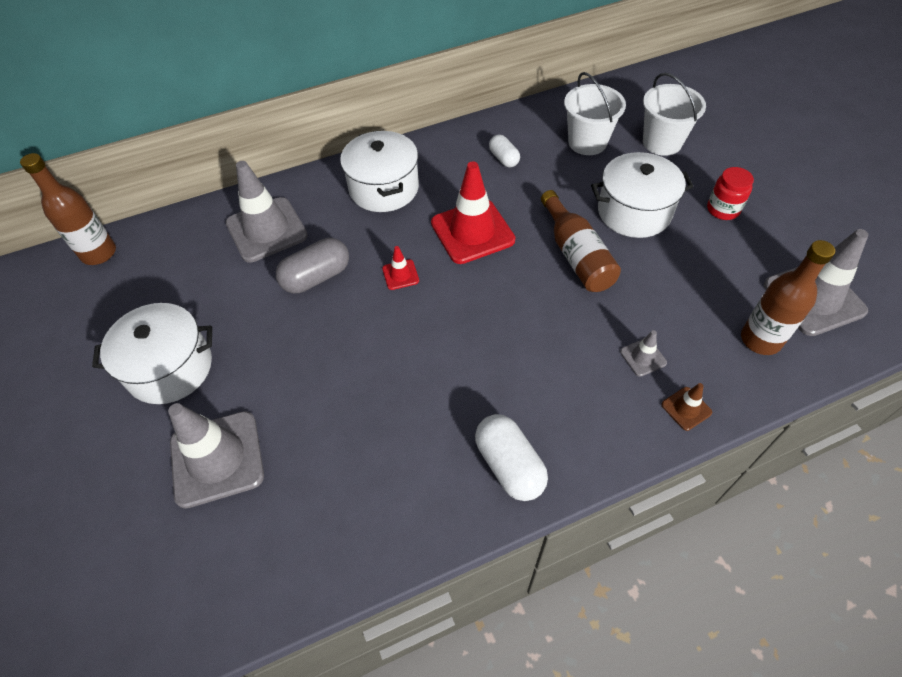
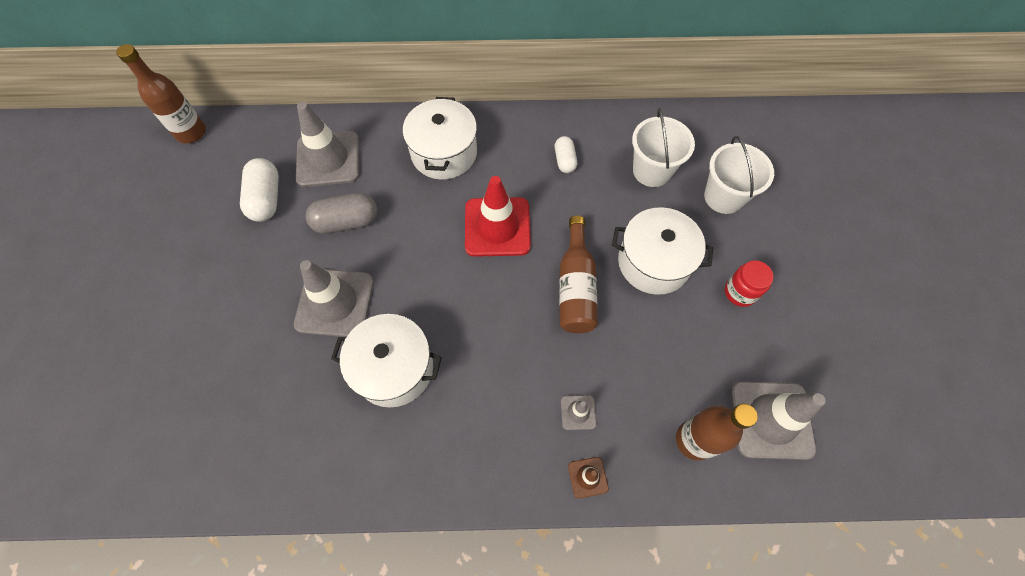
camera: 20 degrees right, 10 degrees up
white pot [92,303,212,404] -> white pot moved to [331,314,442,408]
grey traffic cone [168,403,264,509] -> grey traffic cone moved to [294,260,374,337]
red traffic cone [382,246,419,290] -> none
white capsule [475,414,548,501] -> white capsule moved to [240,158,279,222]

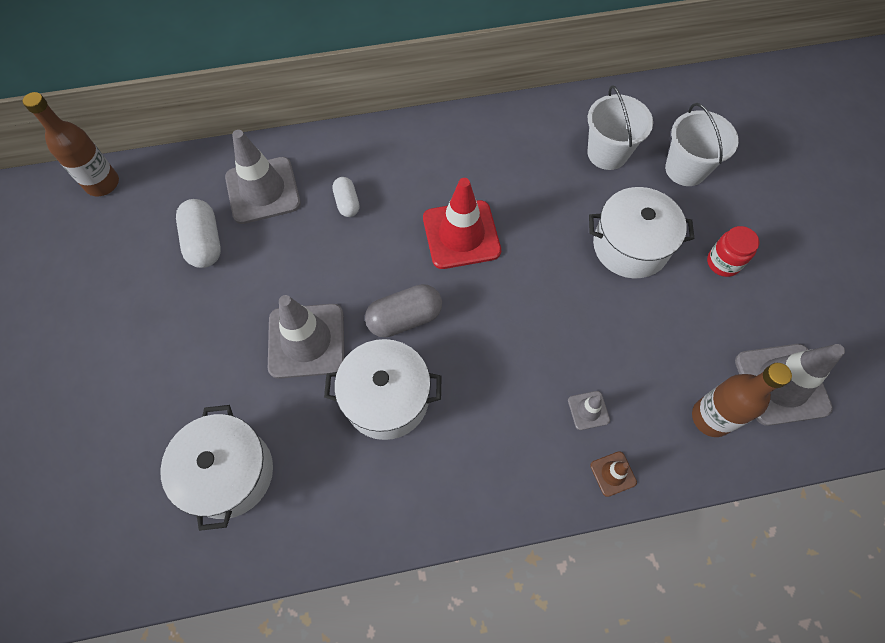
camera: 10 degrees left, 0 degrees up
grey capsule [306,193,377,234] -> grey capsule moved to [365,284,442,338]
white pot [403,97,477,180] -> white pot moved to [160,405,273,531]
white capsule [555,136,577,173] -> white capsule moved to [332,177,360,217]
brown bottle [559,216,598,333] -> none

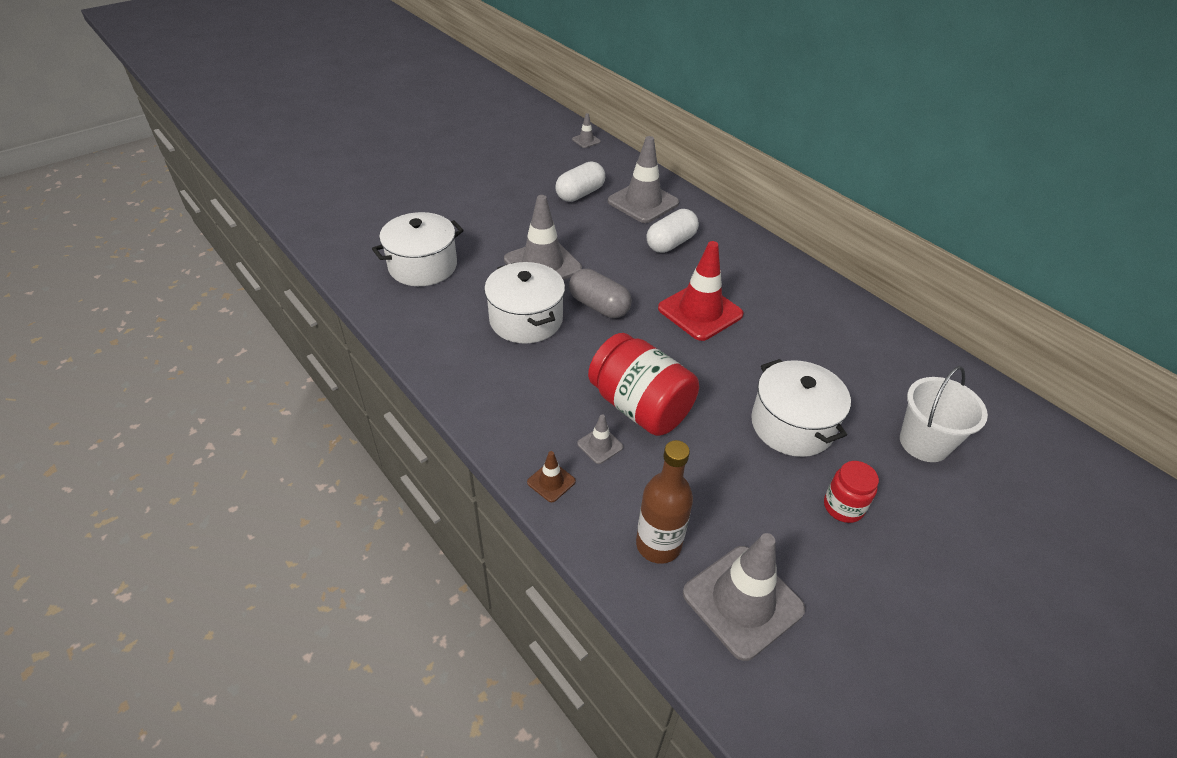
camera: 60 degrees right, 20 degrees down
brown bottle [23,92,119,196] -> grey traffic cone [572,113,601,148]
white capsule [332,177,360,217] -> white capsule [647,209,699,253], size x1.63
white bucket [587,85,653,170] -> none
none -> red jar [588,333,699,436]

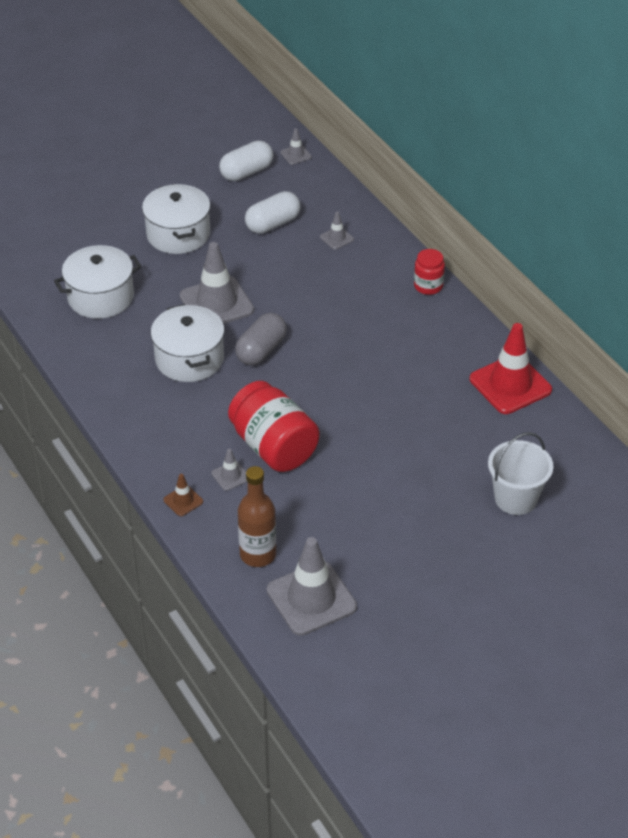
camera: 10 degrees right, 0 degrees up
grey capsule [569,268,632,318] -> grey capsule turned 75 degrees clockwise [235,313,287,365]
grey traffic cone [608,136,679,223] -> grey traffic cone [320,211,354,250], size x0.45
white capsule [647,209,699,253] -> white capsule moved to [219,140,273,181]
red traffic cone [658,241,744,341] -> red traffic cone moved to [470,323,552,414]
white pot [751,359,851,457] -> white pot moved to [142,184,211,254]
red jar [824,461,879,523] -> red jar moved to [414,249,445,295]

